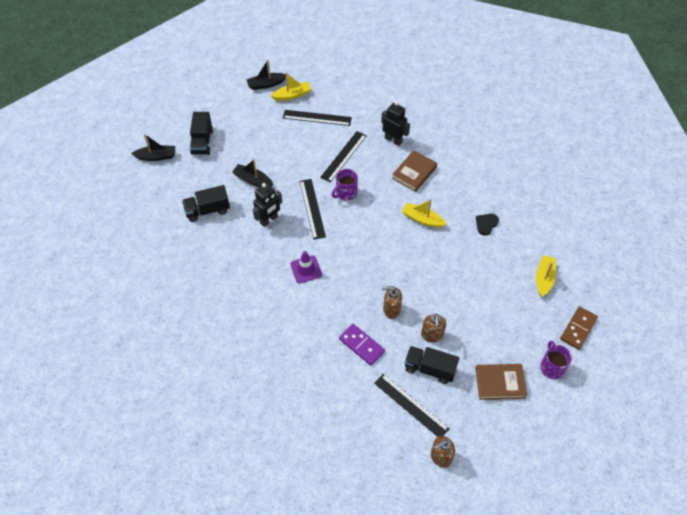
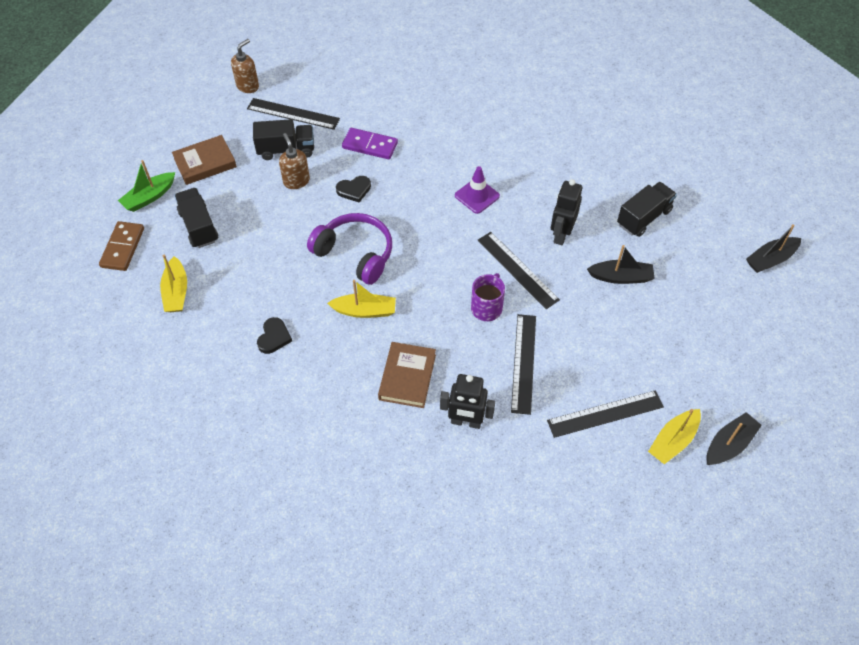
camera: 155 degrees right, 0 degrees up
black truck [190,112,213,155] -> black truck moved to [175,188,218,248]
brown soap dispenser [382,286,402,319] -> black heart [336,176,371,202]
purple mug [540,341,572,379] -> green boat [118,160,175,212]
none -> purple headphones [307,213,392,285]

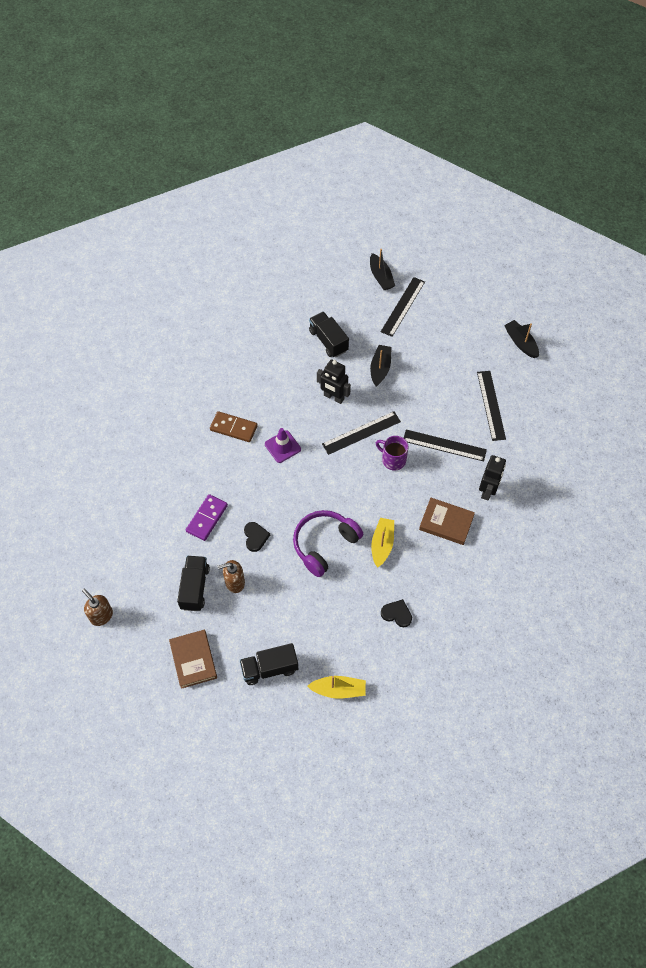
camera: 80 degrees left, 5 degrees up
brown domino [99,221,144,271] -> brown domino moved to [210,411,258,442]
green boat [118,160,175,212] -> none
black ruler [247,98,340,130] -> black ruler moved to [381,277,425,337]
yellow boat [648,409,701,464] -> none

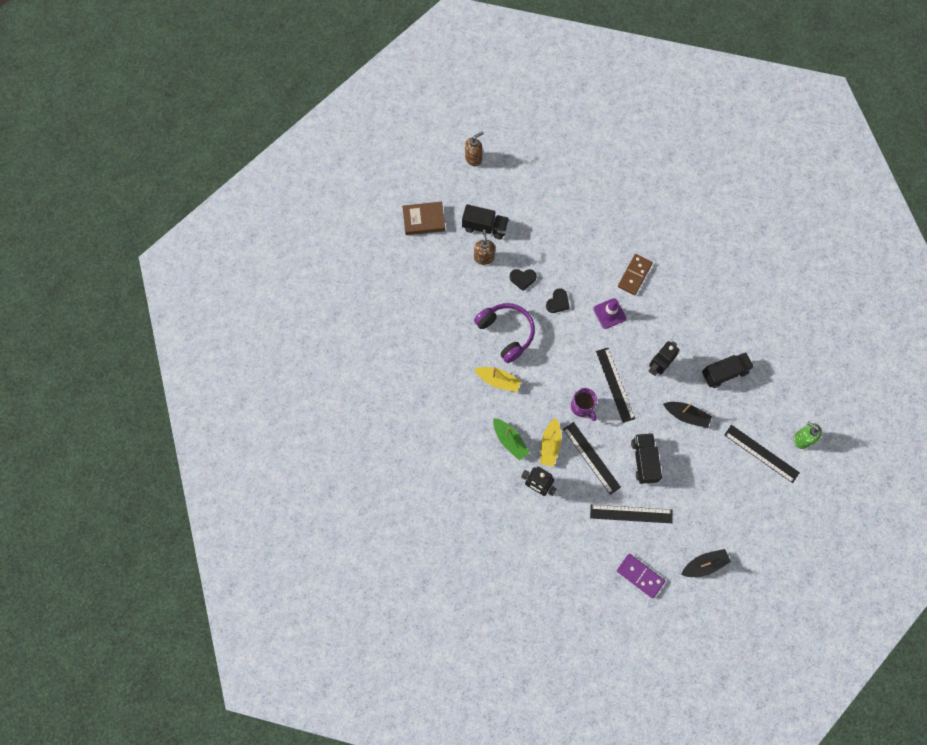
camera: 100 degrees right, 10 degrees up
purple domino [186,494,228,541] -> purple domino moved to [617,554,665,598]
black truck [239,643,298,685] -> black truck moved to [631,433,662,484]
yellow boat [307,676,366,698] -> yellow boat moved to [540,418,561,467]
black boat [370,249,395,290] -> green soap dispenser [794,421,822,449]
purple mug [376,436,408,470] -> purple mug turned 105 degrees clockwise [571,388,597,421]
black heart [381,599,412,627] -> black heart moved to [546,288,569,313]
black ruler [404,429,487,461] -> black ruler turned 60 degrees counterclockwise [563,422,621,495]
brown book [419,498,475,545] -> green boat [493,418,530,461]

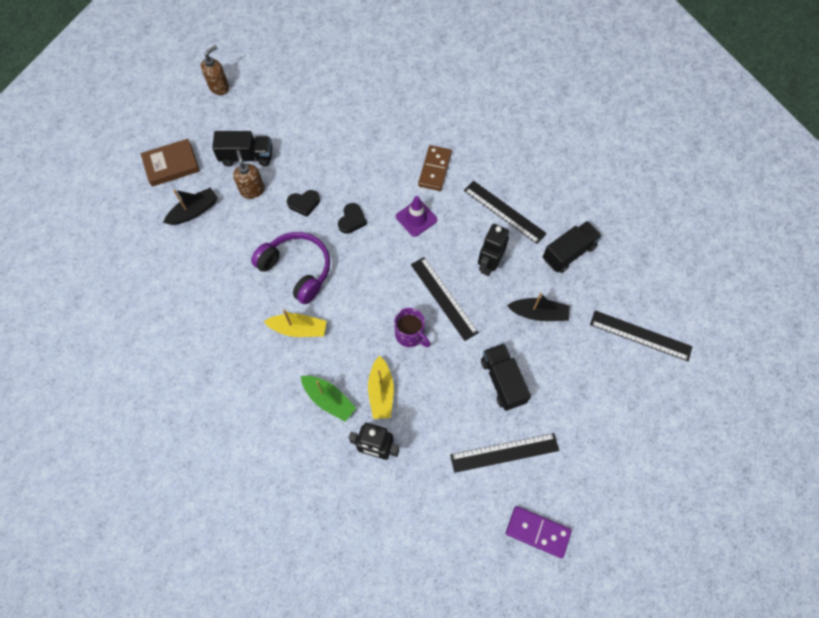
camera: 15 degrees left, 5 degrees down
black ruler [563,422,621,495] -> black ruler moved to [464,181,547,244]
black boat [681,549,731,577] -> black boat moved to [163,188,218,225]
green soap dispenser [794,421,822,449] -> none

